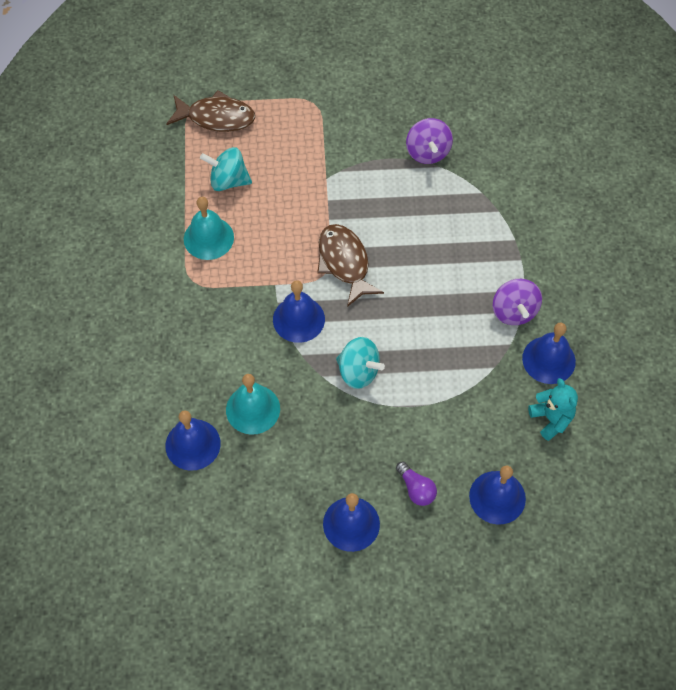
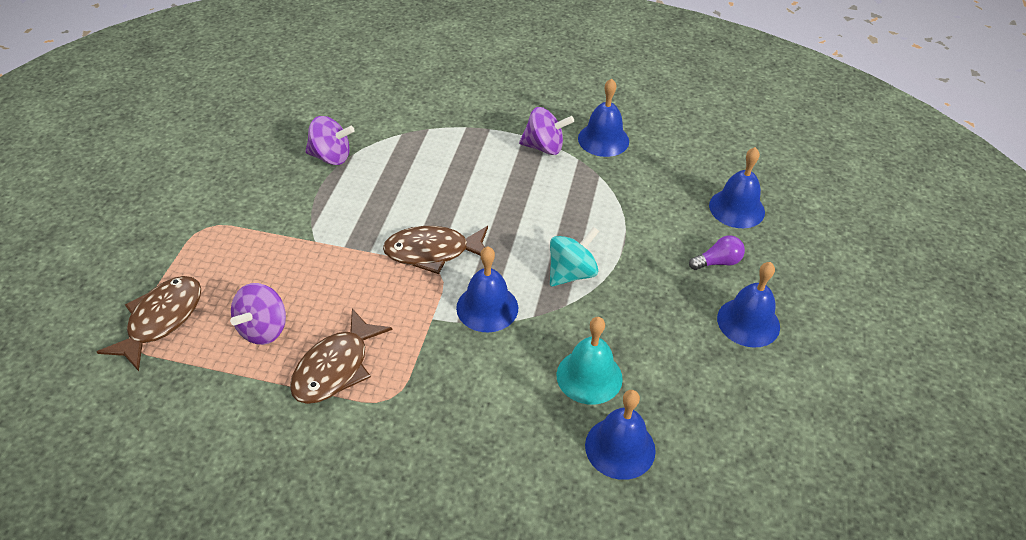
camera: 75 degrees left, 15 degrees down
turquoise bell [184,197,234,260] -> brown fish [290,308,393,404]
turquoise spinning top [200,147,252,191] -> purple spinning top [230,283,286,345]
turquoise teddy bear [528,378,578,441] -> none

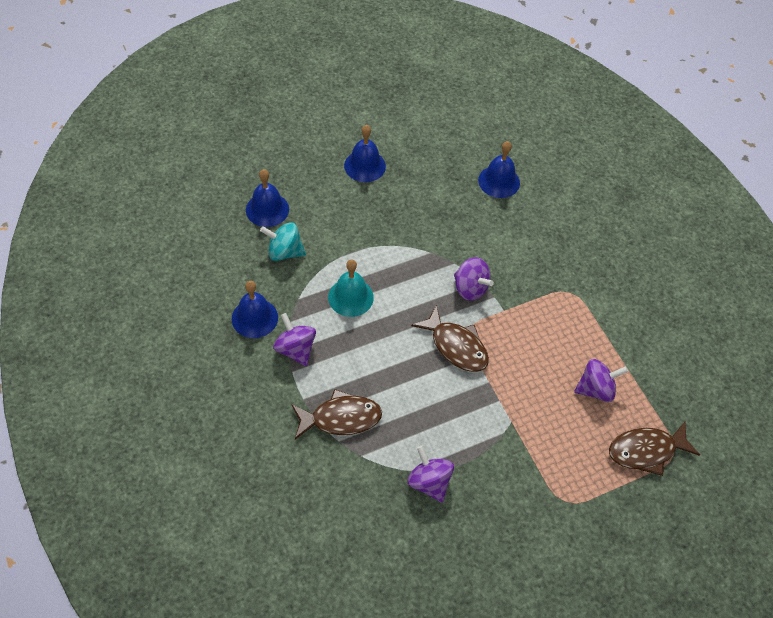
camera: 130 degrees left, 10 degrees up
brown fish [290,308,393,404] -> brown fish moved to [291,389,382,439]
blue bell [456,246,518,332] -> purple spinning top [454,257,494,301]
turquoise spinning top [550,227,599,287] -> turquoise spinning top moved to [260,222,306,261]
turquoise bell [556,317,623,405] -> turquoise bell moved to [328,260,374,317]
purple light bulb [689,235,745,270] -> none

